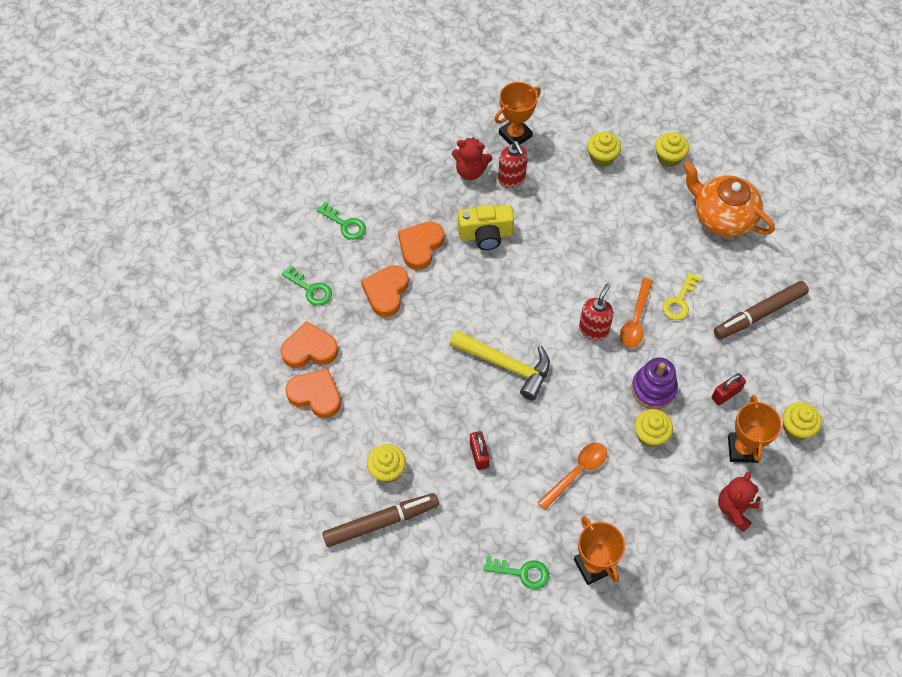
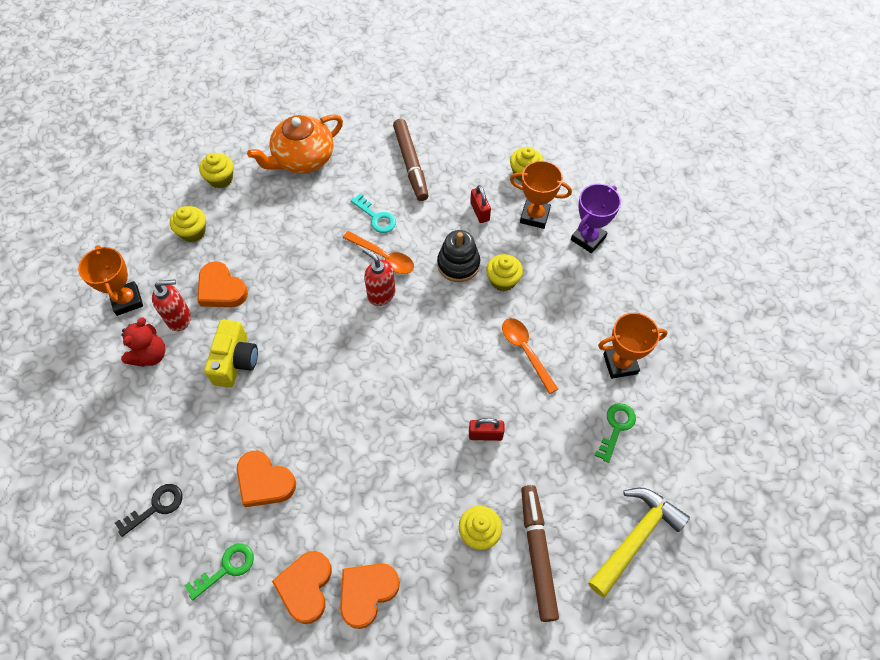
camera: 75 degrees left, 0 degrees up
green key [317,201,366,240] -> black key [115,484,183,537]
orange heart [398,222,444,270] -> orange heart moved to [197,261,248,307]
yellow hammer [450,330,550,400] -> yellow hammer moved to [588,488,690,597]
purple stacking toy [631,357,678,409] -> black stacking toy [437,230,480,282]
yellow key [662,272,701,320] -> turquoise key [351,193,396,233]
red teddy bear [718,472,761,532] -> purple trophy [571,183,621,253]

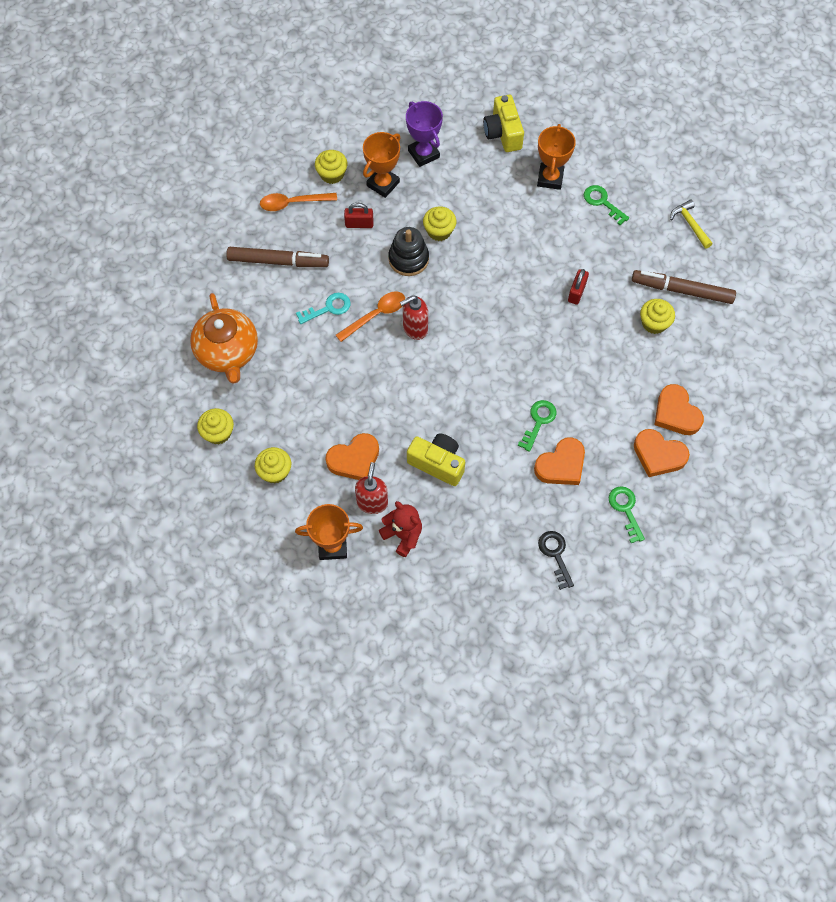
camera: 70 degrees left, 5 degrees up
orange spoon [502,318,558,394] -> orange spoon moved to [260,193,337,211]
yellow hammer [588,488,690,597] -> yellow hammer [670,200,713,249], size x0.59
none -> yellow camera [483,95,524,152]
none -> green key [518,400,556,452]

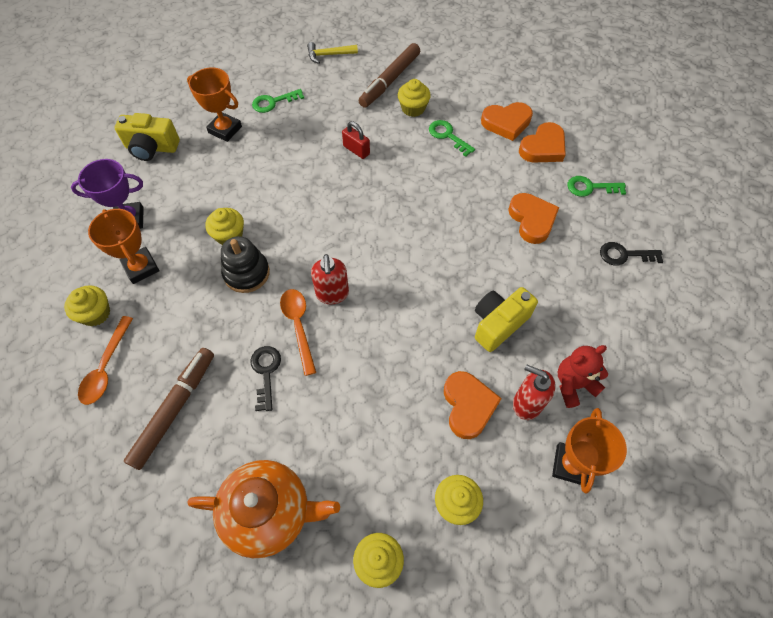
camera: 70 degrees left, 5 degrees down
turquoise key [296,293,351,324] -> black key [250,346,281,411]
red padlock [344,203,374,228] -> none
green key [518,400,556,452] -> green key moved to [429,120,475,157]

